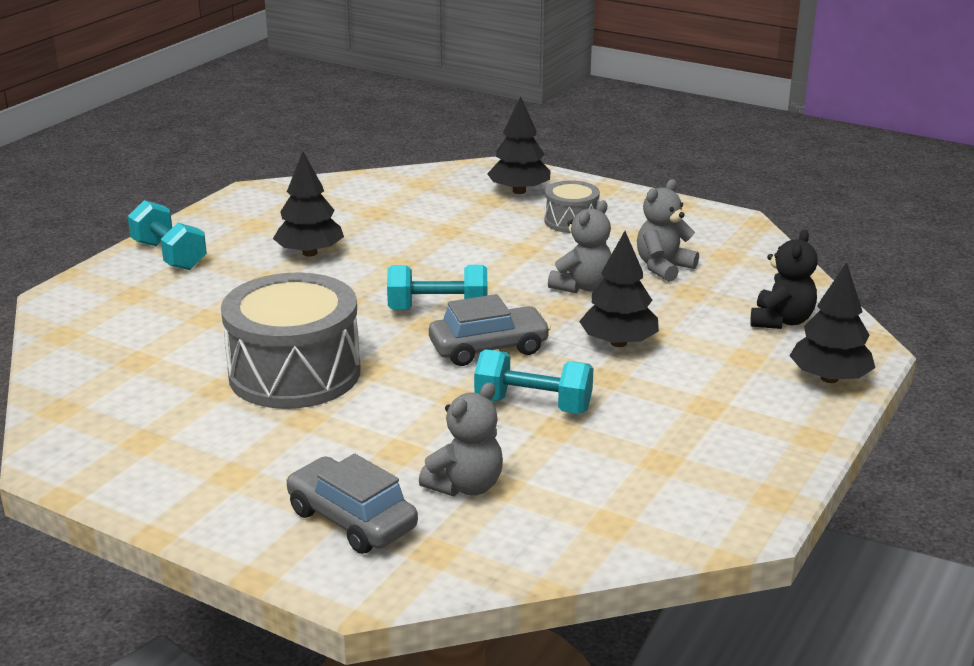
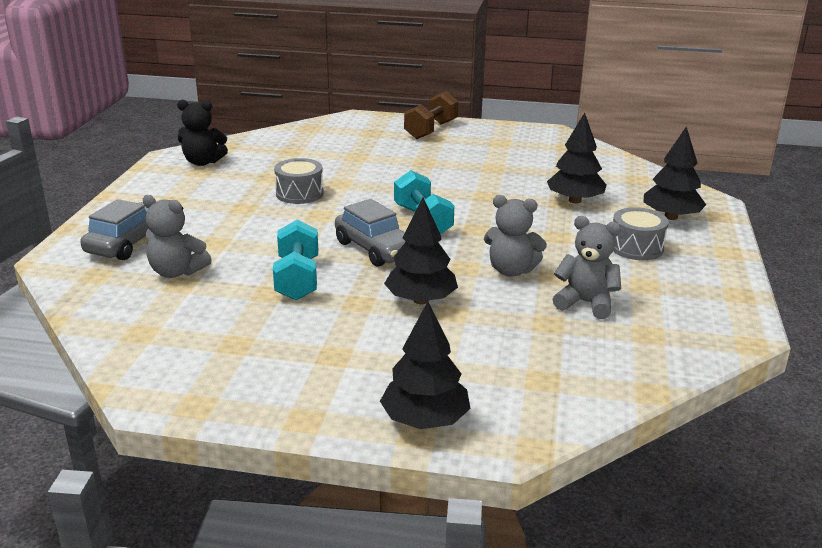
camera: 70 degrees right, 0 degrees up
turquoise dumbbell [128,200,207,270] -> brown dumbbell [404,91,458,139]
grey drum [221,273,361,409] -> grey drum [274,158,324,204], size x0.51
black tree [273,151,344,257] -> black tree moved to [547,112,607,203]
black teddy bear [750,229,818,329] -> black teddy bear moved to [177,100,228,166]

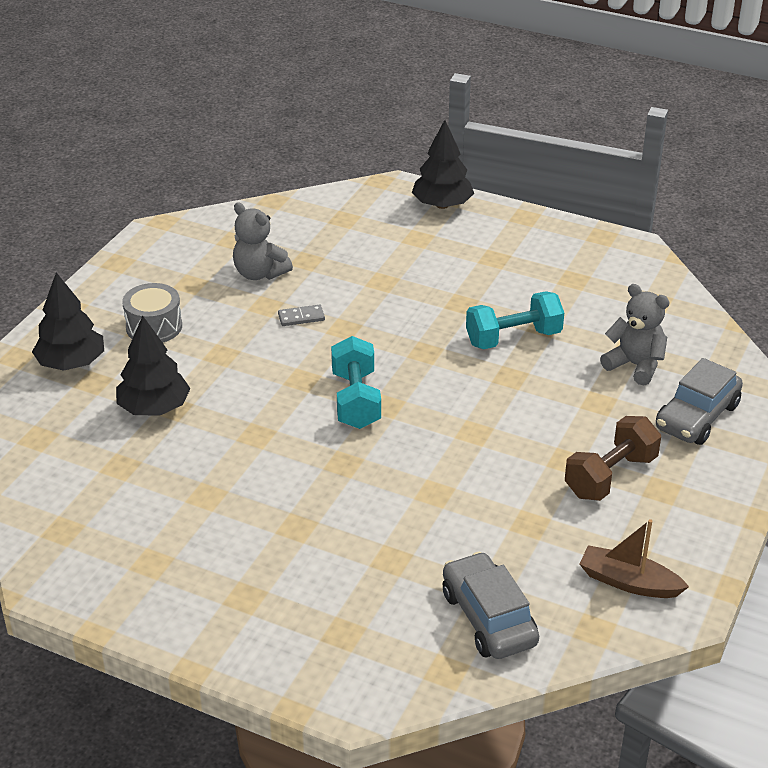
camera: 165 degrees left, 10 degrees up
black teddy bear [177,100,228,166] -> brown boat [580,519,689,598]
turquoise dumbbell [273,220,318,300] -> turquoise dumbbell turned 60 degrees clockwise [466,291,564,349]
grey drum [274,158,324,204] -> none
grey car [335,199,406,267] -> grey car moved to [443,552,539,659]
black tree [384,197,458,304] -> none
brown dumbbell [404,91,458,139] -> brown dumbbell moved to [565,416,661,501]
grey teddy bear [484,195,547,277] -> grey domino [278,305,325,326]

